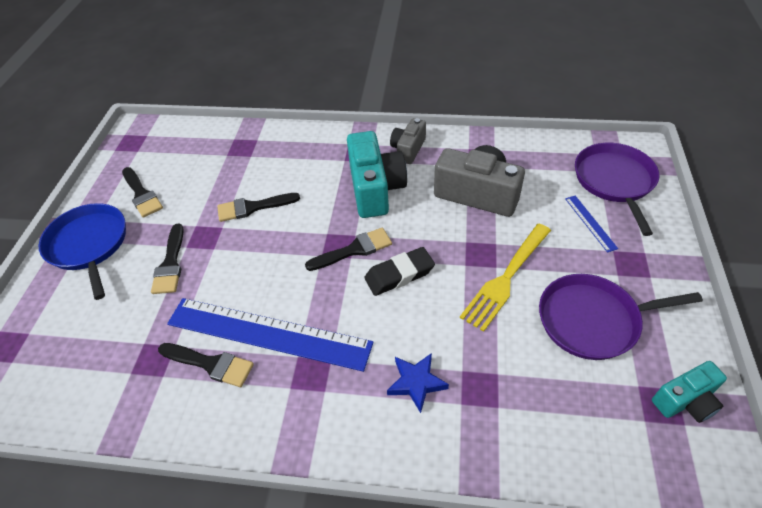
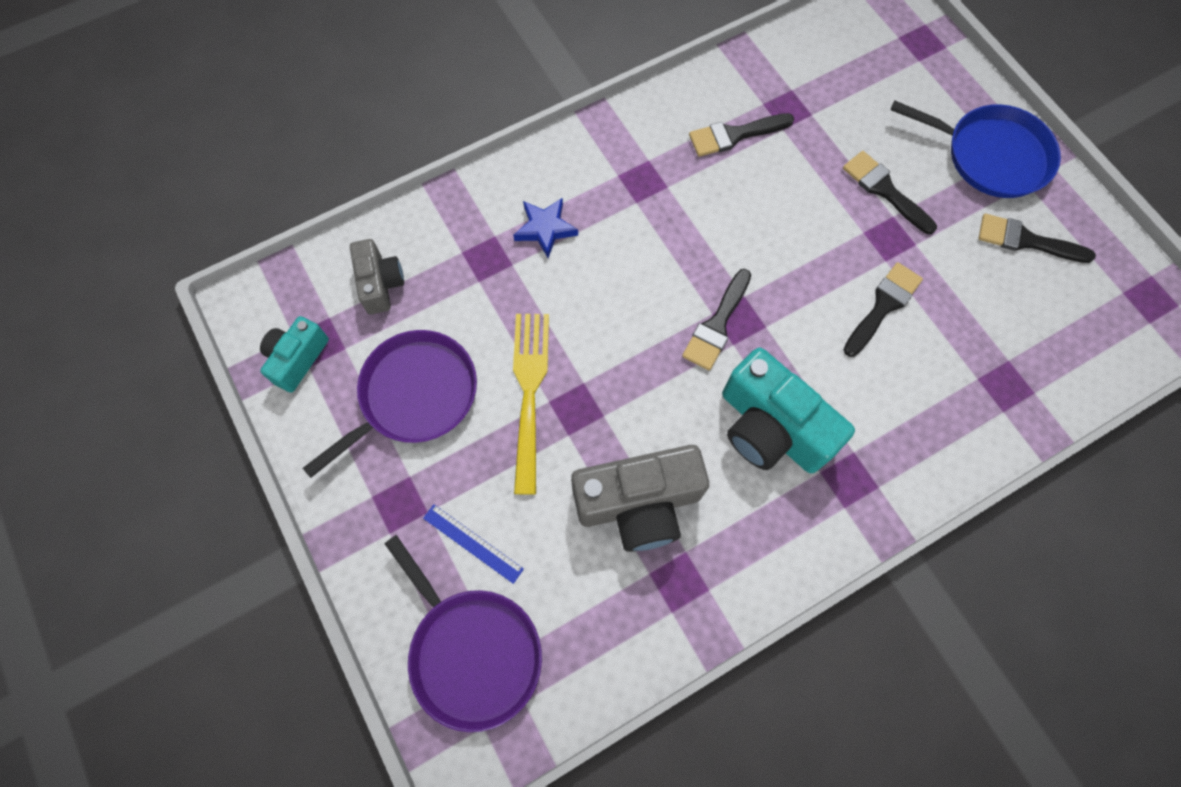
camera: 140 degrees right, 20 degrees up
blue ruler [167,298,374,372] -> none
black eraser [364,247,435,296] -> none
grey camera [390,118,426,164] -> grey camera moved to [350,239,404,314]

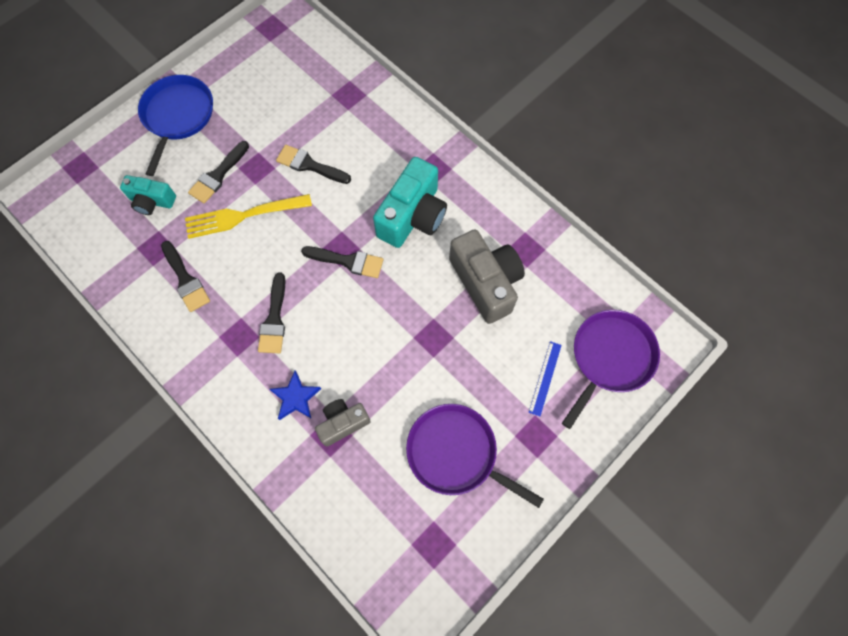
camera: 105 degrees left, 0 degrees up
turquoise camera [260,316,329,393] -> turquoise camera moved to [120,175,176,215]
grey camera [350,239,404,314] -> grey camera moved to [315,399,371,447]
yellow fork [513,314,549,495] -> yellow fork moved to [185,194,312,239]
black brush [978,214,1096,263] -> black brush moved to [258,272,286,353]

